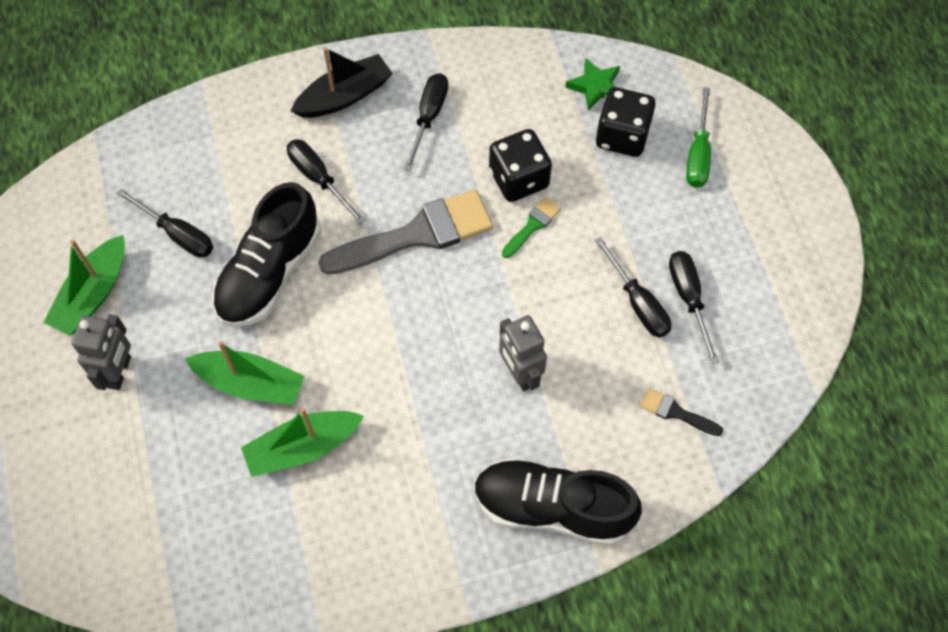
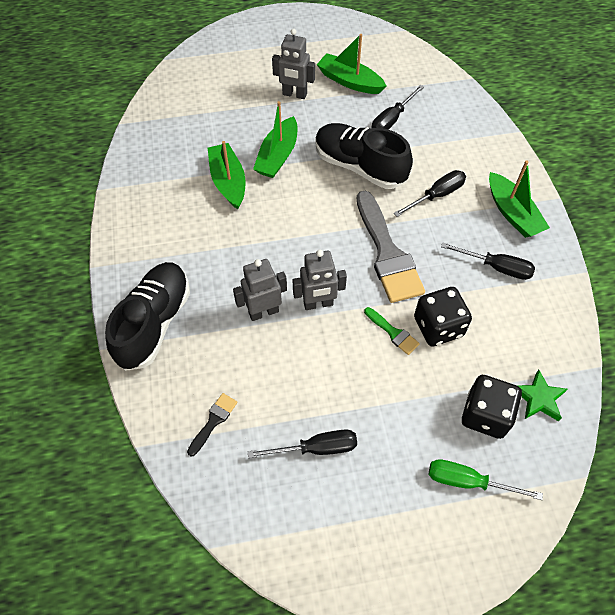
camera: 95 degrees right, 5 degrees down
black boat [291,47,393,118] -> green boat [489,160,550,238]
black screwdriver [595,237,671,338] -> none
none -> grey robot [293,249,347,310]

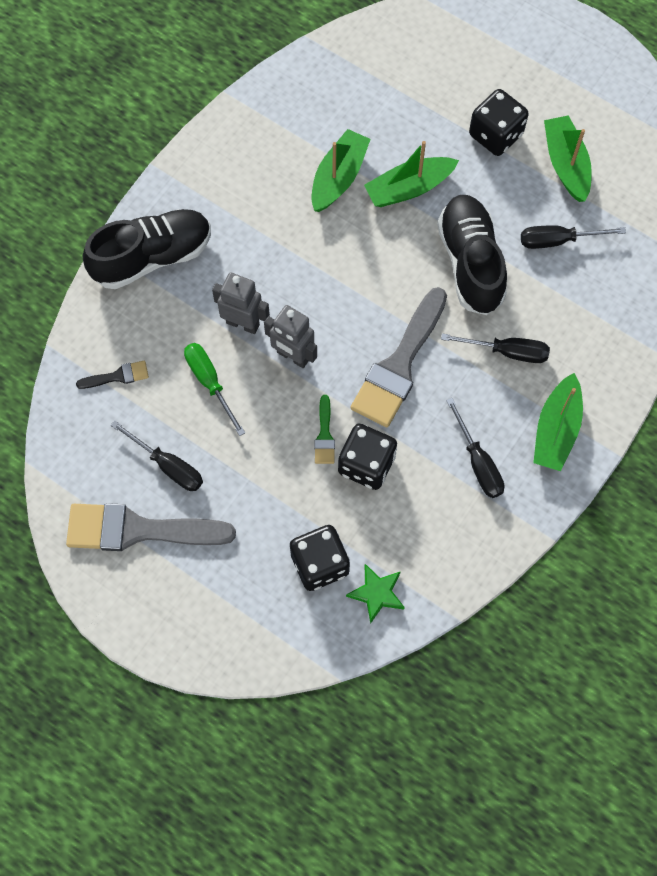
camera: 45 degrees right, 10 degrees up
grey robot [272,29,315,99] -> black dice [469,89,528,156]
green screwdriver [429,459,543,500] -> green screwdriver moved to [184,343,245,436]
none -> grey brush [66,503,236,551]

